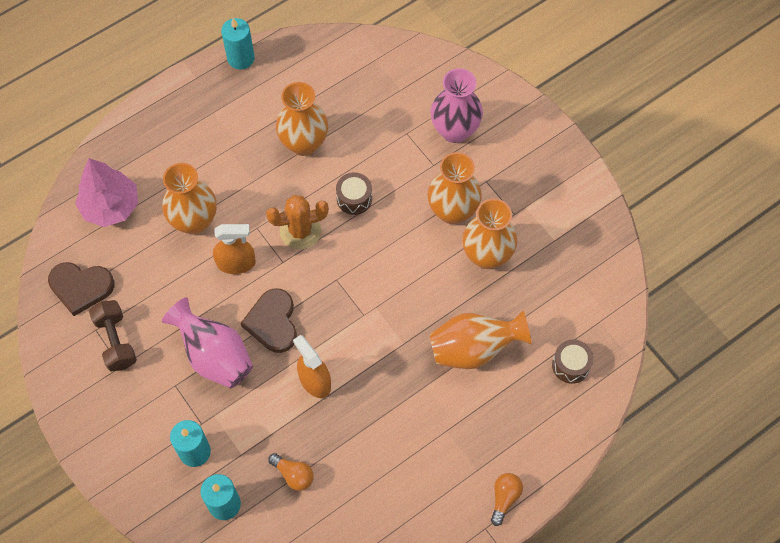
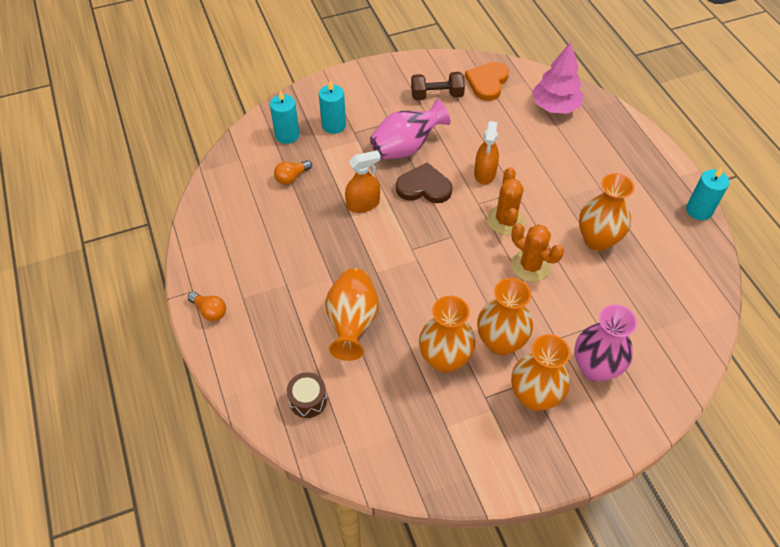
camera: 105 degrees right, 10 degrees down
brown heart [48,262,115,316] -> orange heart [465,62,509,101]
orange vase [162,163,217,235] -> orange vase moved to [511,334,570,411]
brown drum [336,172,372,215] -> orange cactus [511,223,564,282]

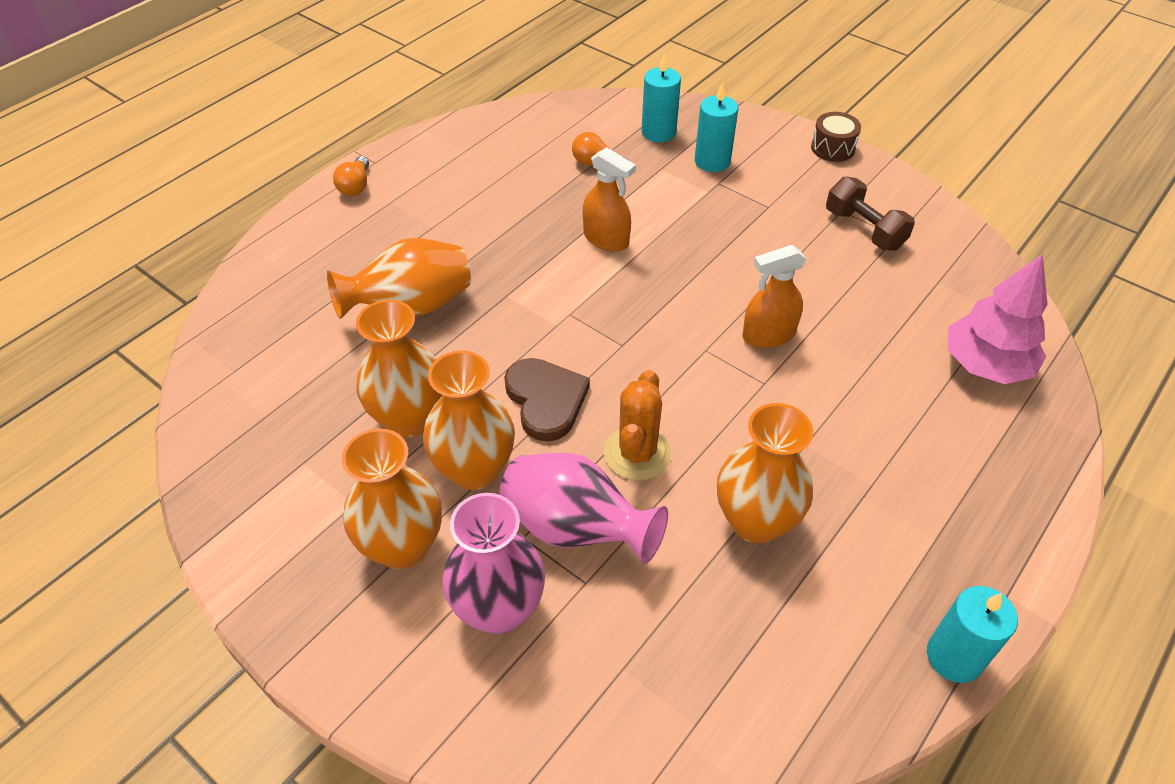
camera: 60 degrees right, 5 degrees down
brown drum [287,372,327,418] -> brown drum moved to [811,112,861,162]
pink vase [370,99,451,160] -> pink vase moved to [500,453,668,564]
brown heart [396,162,452,203] -> brown heart moved to [504,358,590,441]
orange heart [465,62,509,101] -> none
orange cactus [487,167,525,235] -> none

